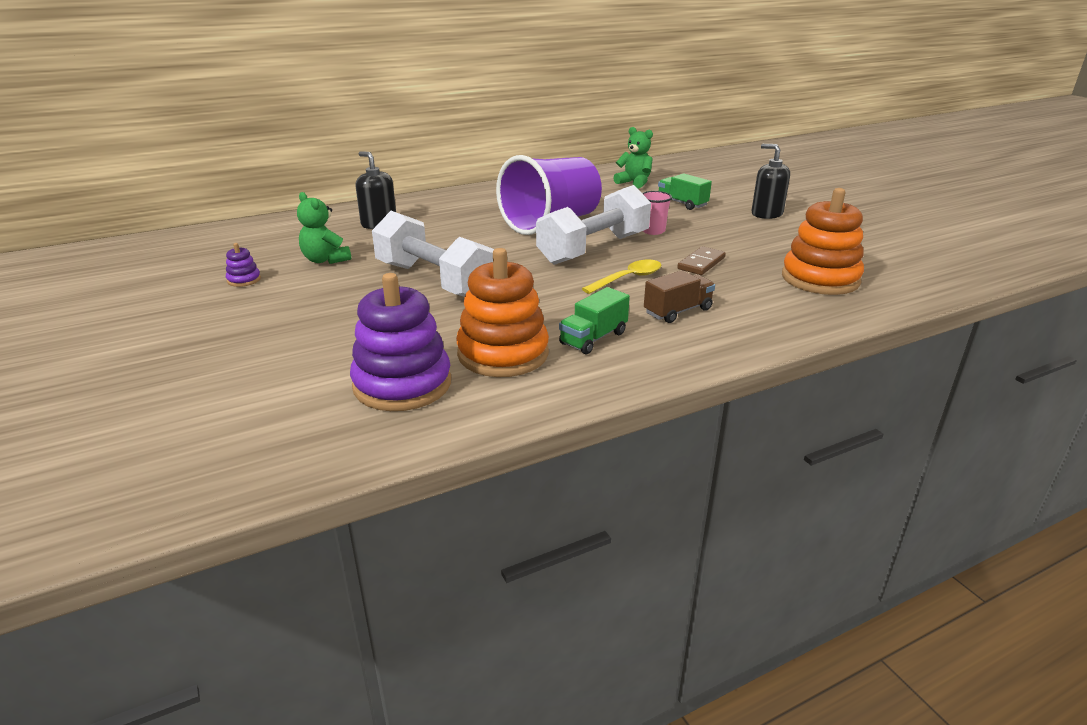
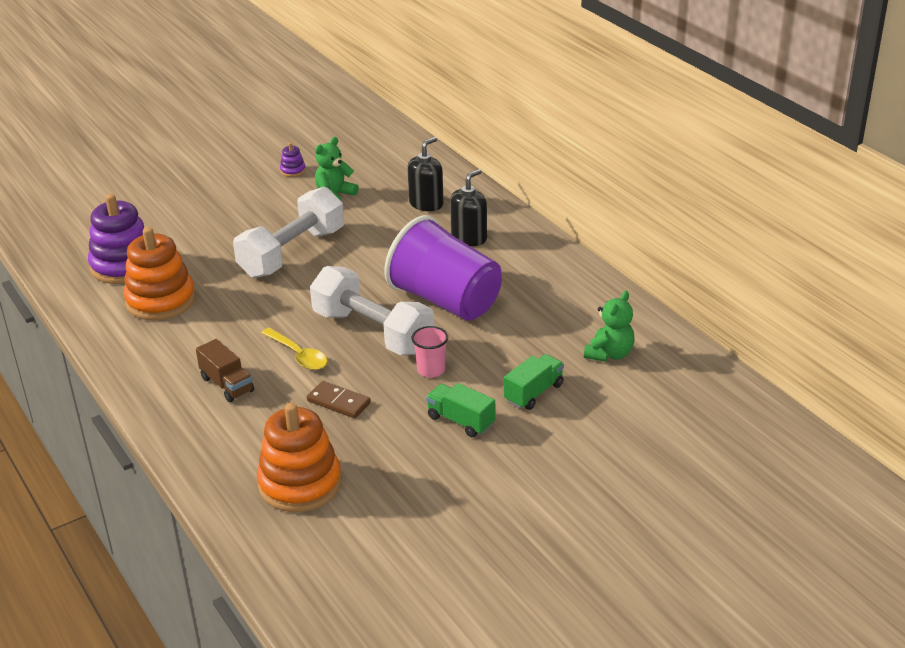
camera: 85 degrees right, 5 degrees up
green truck [559,287,630,354] -> green truck moved to [426,383,495,437]
black soap dispenser [752,144,790,219] -> black soap dispenser moved to [450,169,487,246]

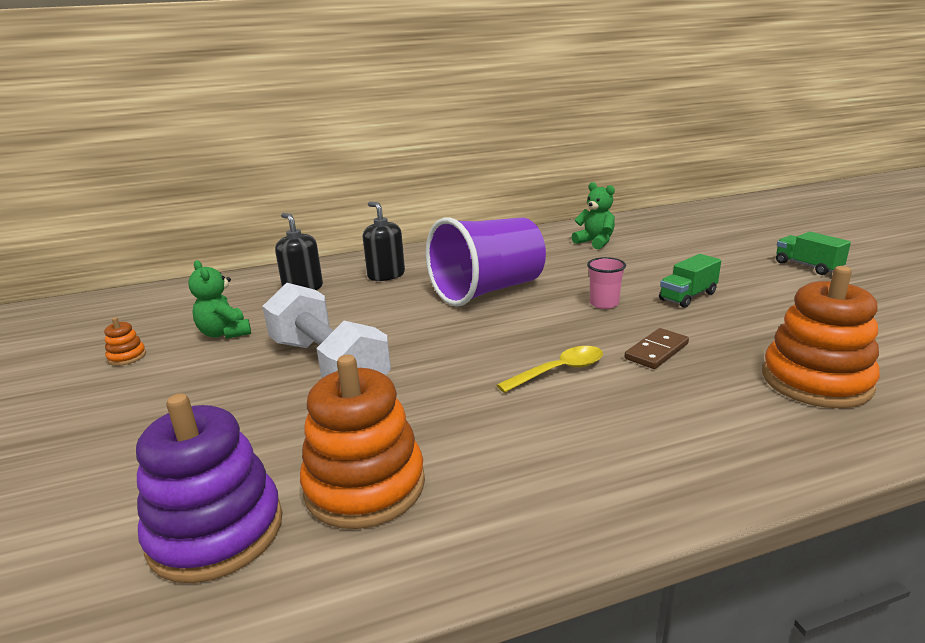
camera: 75 degrees left, 10 degrees down
brown truck [196,339,254,402] -> none
purple stacking toy [280,143,306,177] -> orange stacking toy [104,317,146,366]
white dumbbell [310,266,434,355] -> none
green truck [504,354,564,410] -> green truck moved to [776,232,851,275]

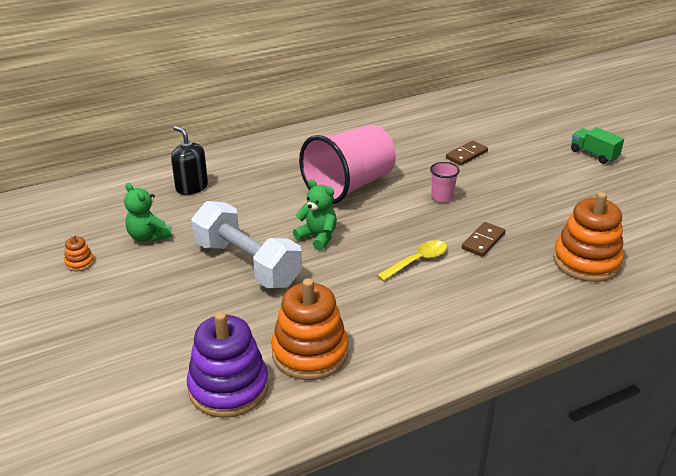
camera: 10 degrees left, 10 degrees up
black soap dispenser [363,202,405,281] -> none
purple cup [426,217,546,307] -> pink cup [299,125,396,204]
green teddy bear [571,182,615,249] -> green teddy bear moved to [293,179,337,250]
green truck [659,254,721,308] -> none
none -> brown domino [446,141,488,165]

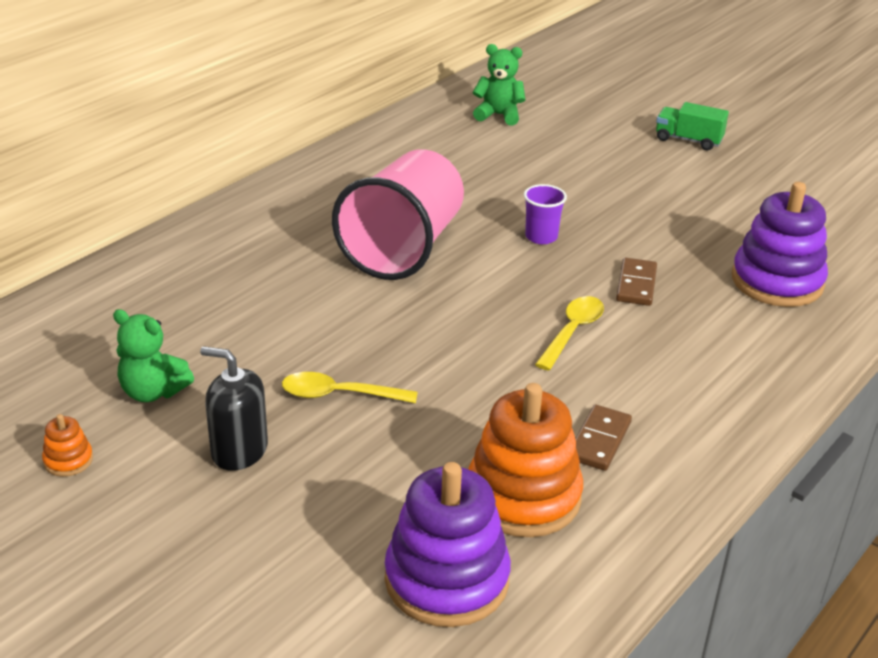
camera: 25 degrees left, 0 degrees up
black soap dispenser [171,126,208,195] -> black soap dispenser moved to [200,346,268,471]
white dumbbell [191,201,302,288] -> yellow spoon [282,372,417,403]
green teddy bear [293,179,337,250] -> green teddy bear moved to [473,44,525,125]
pink cup [430,162,460,203] -> purple cup [524,184,567,244]
brown domino [446,141,488,165] -> brown domino moved to [575,405,632,471]
orange stacking toy [553,192,624,282] -> purple stacking toy [732,182,828,307]

